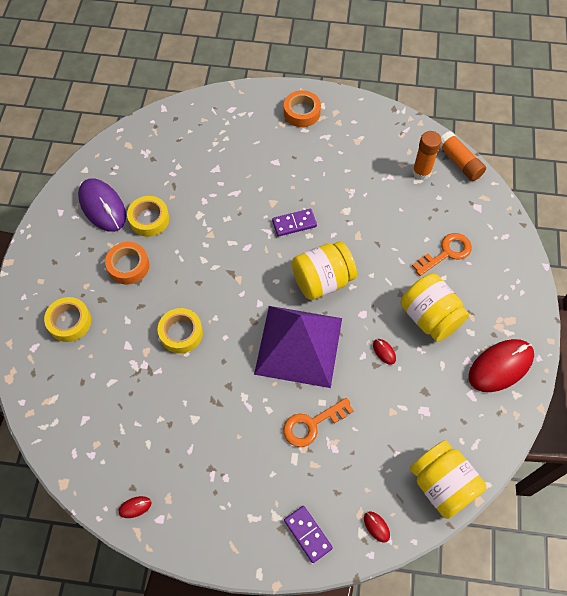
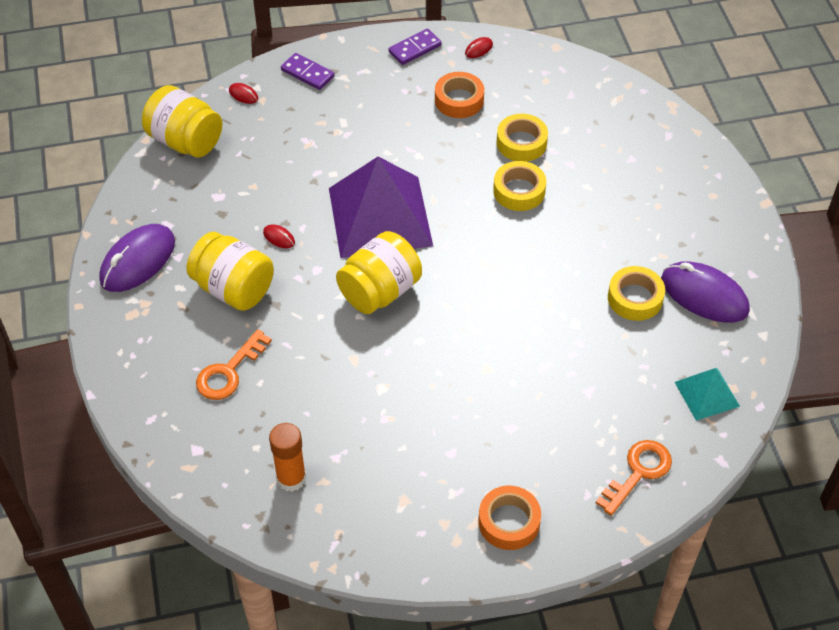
camera: 160 degrees right, 10 degrees down
yellow tape [44,297,91,342] -> yellow tape moved to [496,114,548,162]
orange tape [105,242,149,284] -> orange tape moved to [435,72,484,118]
purple domino [272,209,317,237] -> purple domino moved to [388,29,442,65]
orange key [283,398,354,447] -> orange key moved to [596,440,672,516]
orange glue stick [440,131,486,181] -> none
red mouse [469,339,534,392] -> purple mouse [99,224,175,292]
none -> turquoise pyramid [675,368,740,421]

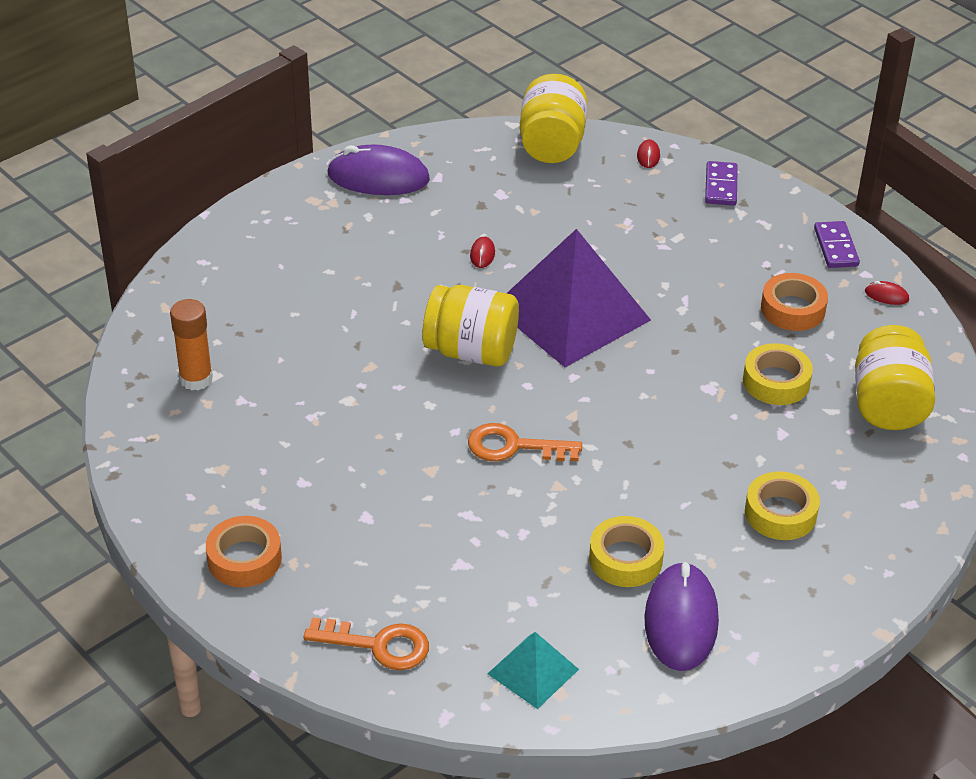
camera: 60 degrees right, 10 degrees down
yellow jar [187,232,274,311] -> yellow jar moved to [855,325,935,430]
orange key [196,329,272,400] -> orange key moved to [468,423,582,461]
purple domino [388,29,442,65] -> purple domino turned 60 degrees clockwise [814,221,860,268]
yellow tape [493,161,546,211] -> yellow tape moved to [745,471,820,540]

